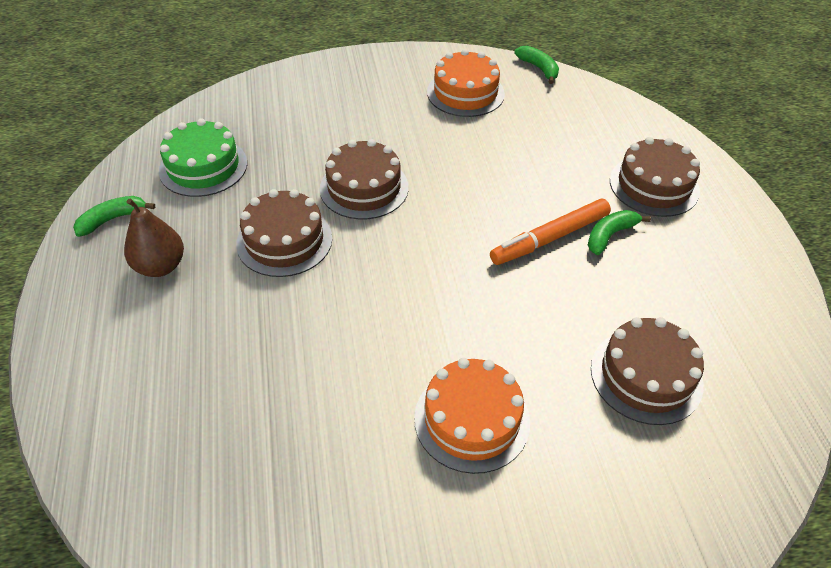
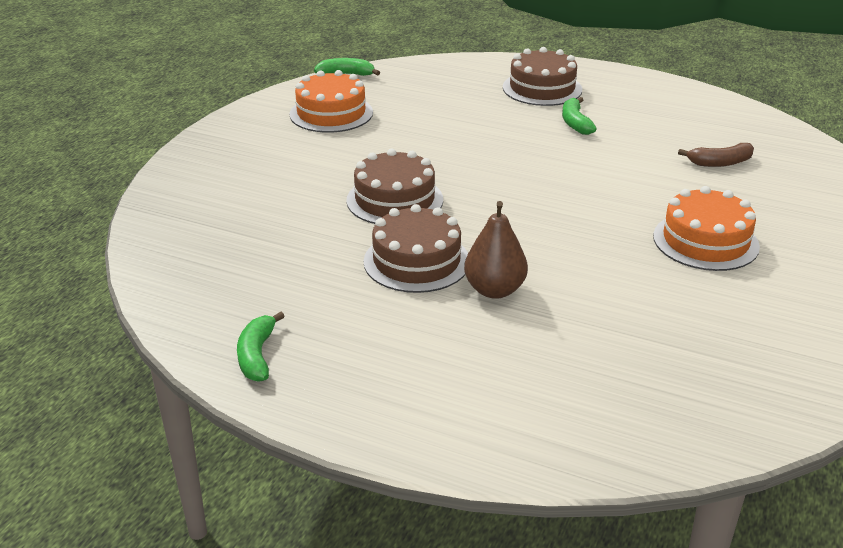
camera: 55 degrees left, 15 degrees down
brown pear [124,199,184,277] -> brown pear moved to [464,201,528,299]
green cake [159,118,247,197] -> none
orange marker [490,199,611,265] -> none
brown cake [591,317,704,425] -> brown banana [678,143,754,167]

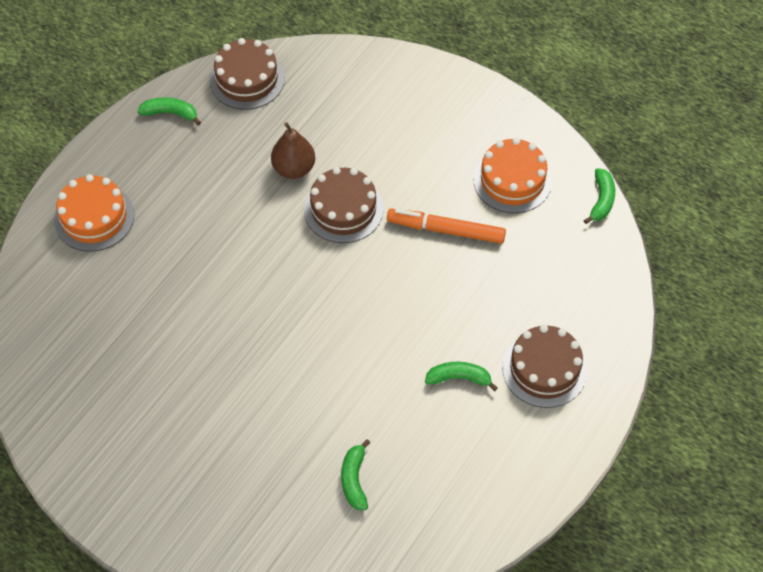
camera: 100 degrees right, 25 degrees up
brown cake [364,204,468,293] -> brown cake moved to [209,38,285,110]
brown pear [464,201,528,299] -> brown pear moved to [271,123,315,179]
orange cake [653,186,760,271] -> orange cake moved to [54,174,134,252]
brown banana [678,143,754,167] -> green banana [341,439,370,510]
none -> orange marker [387,209,506,244]

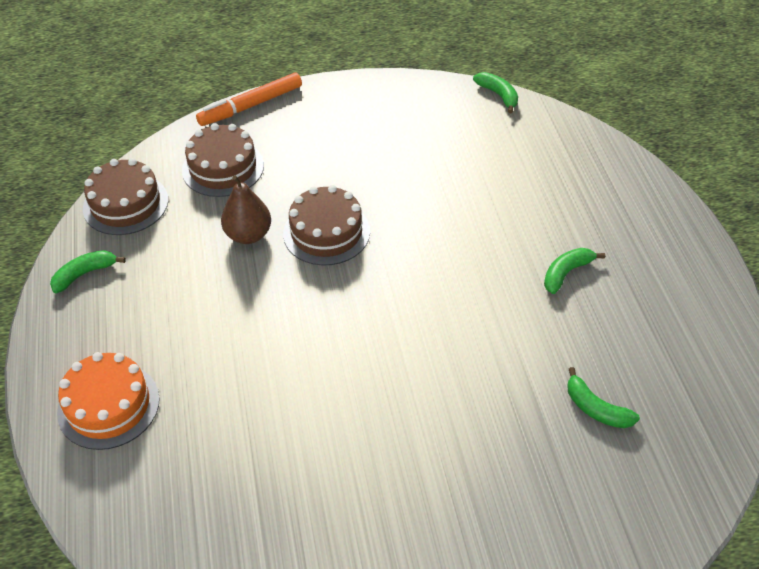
camera: 45 degrees left, 10 degrees down
orange marker [387,209,506,244] -> orange marker moved to [196,73,302,126]
orange cake [473,138,552,213] -> none
brown cake [502,325,587,408] -> brown cake moved to [182,123,264,197]

